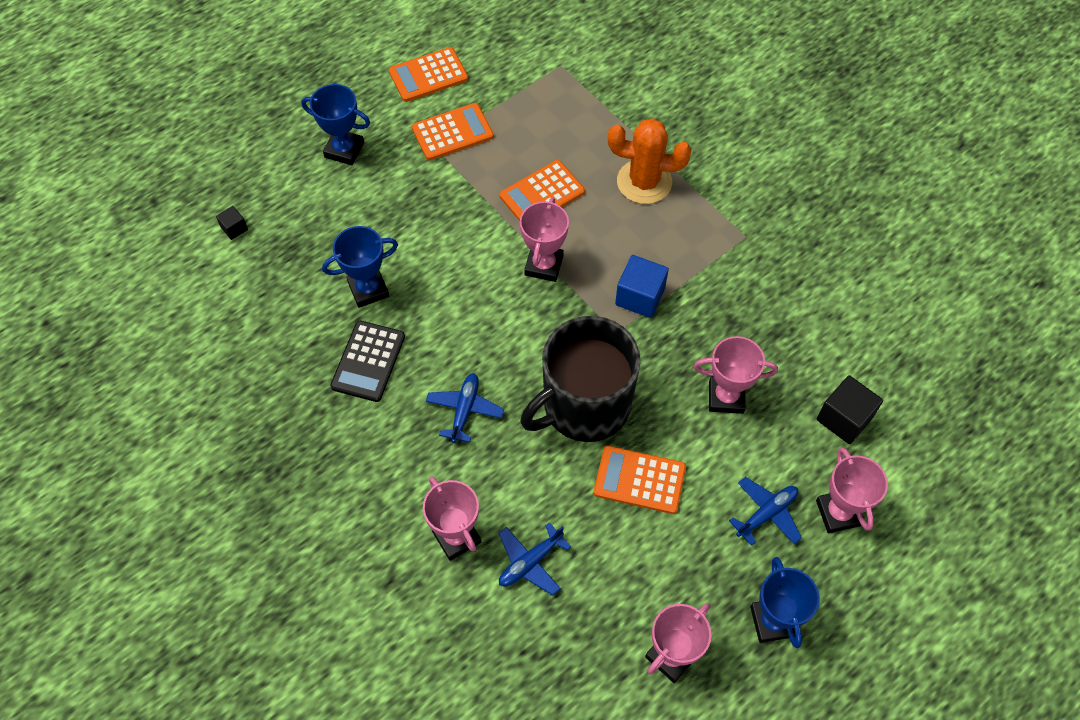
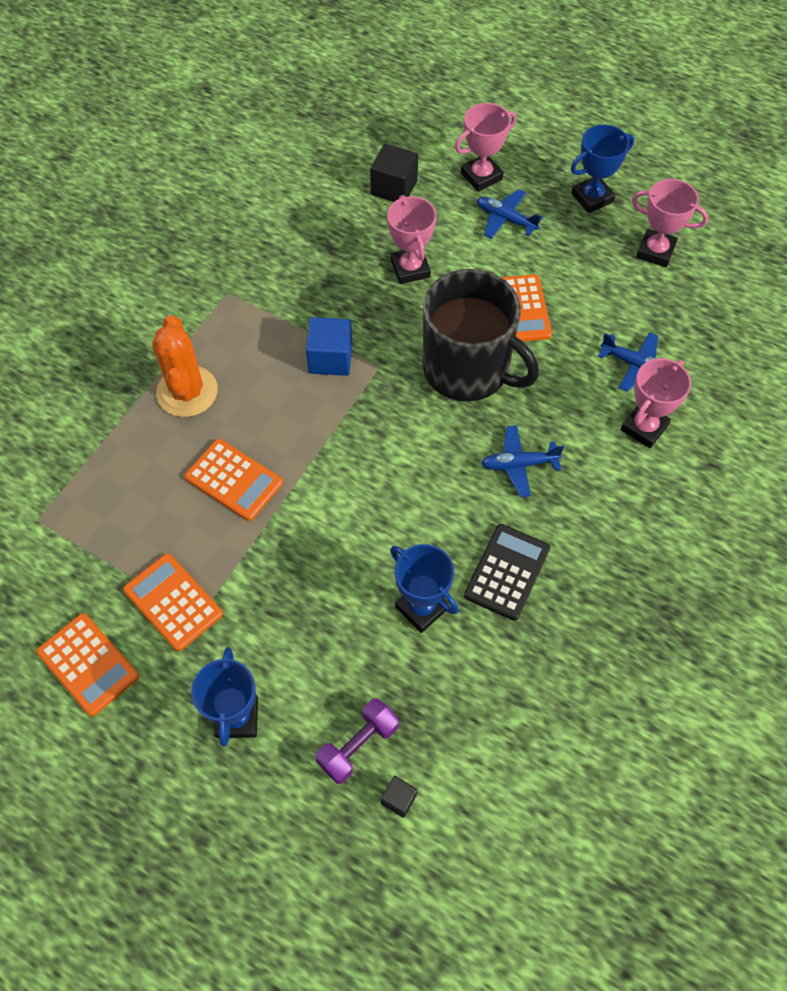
camera: 110 degrees left, 0 degrees up
black calculator [330,321,405,402] -> black calculator turned 60 degrees counterclockwise [464,524,550,621]
pink trophy [520,198,569,282] -> none
none -> purple dumbbell [315,698,399,784]

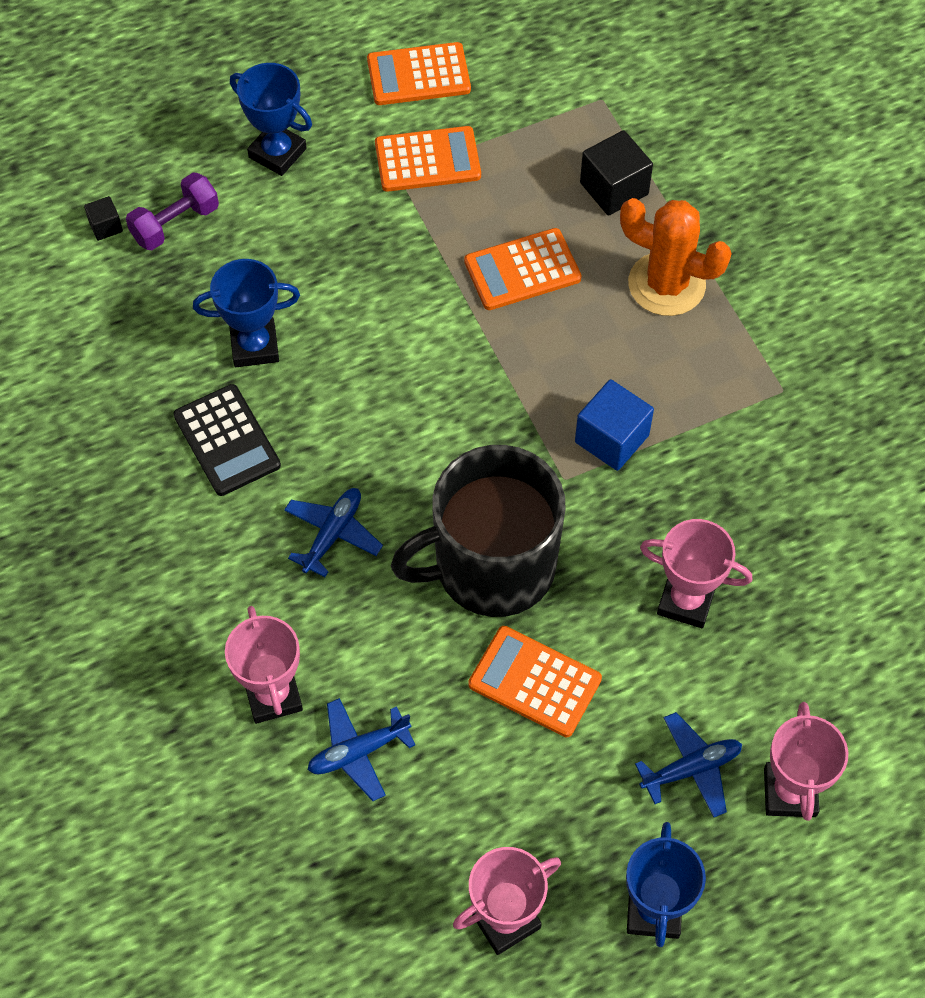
camera: 125 degrees right, 0 degrees up
purple dumbbell [315,698,399,784] -> purple dumbbell turned 60 degrees clockwise [126,172,219,250]
black cube [370,144,418,202] -> black cube moved to [580,130,653,216]

